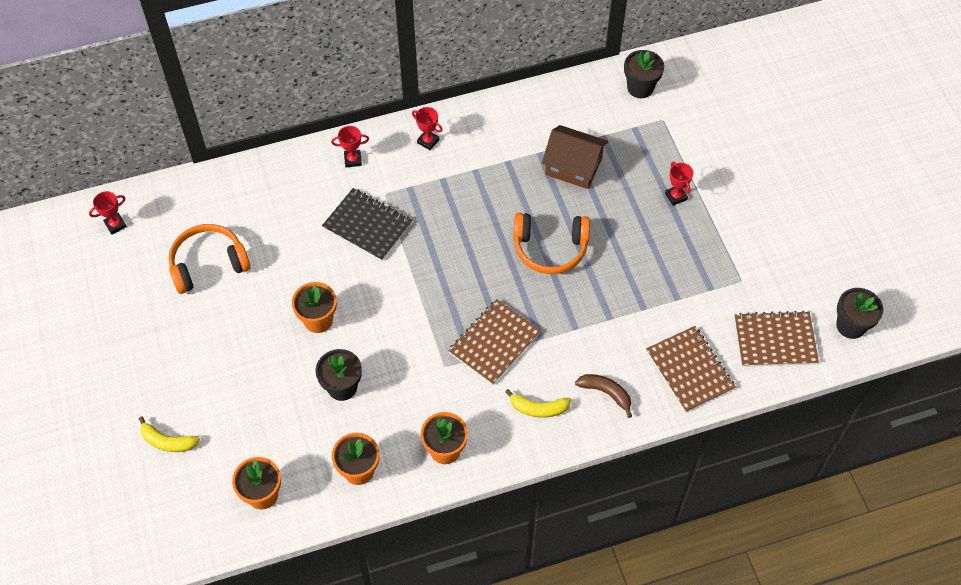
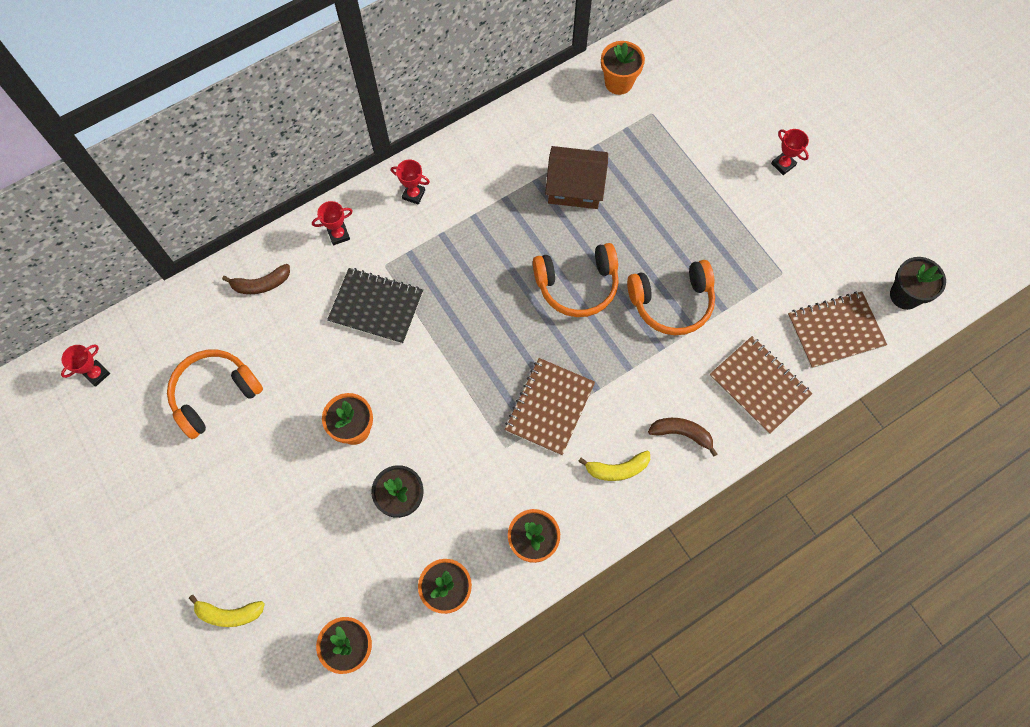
camera: 15 degrees left, 10 degrees up
black flower pot [624,50,664,98] -> orange flower pot [601,41,645,95]
red trophy [665,161,694,205] -> red trophy moved to [771,129,809,175]
none -> brown banana [222,264,290,294]
none -> orange headphones [627,260,715,335]

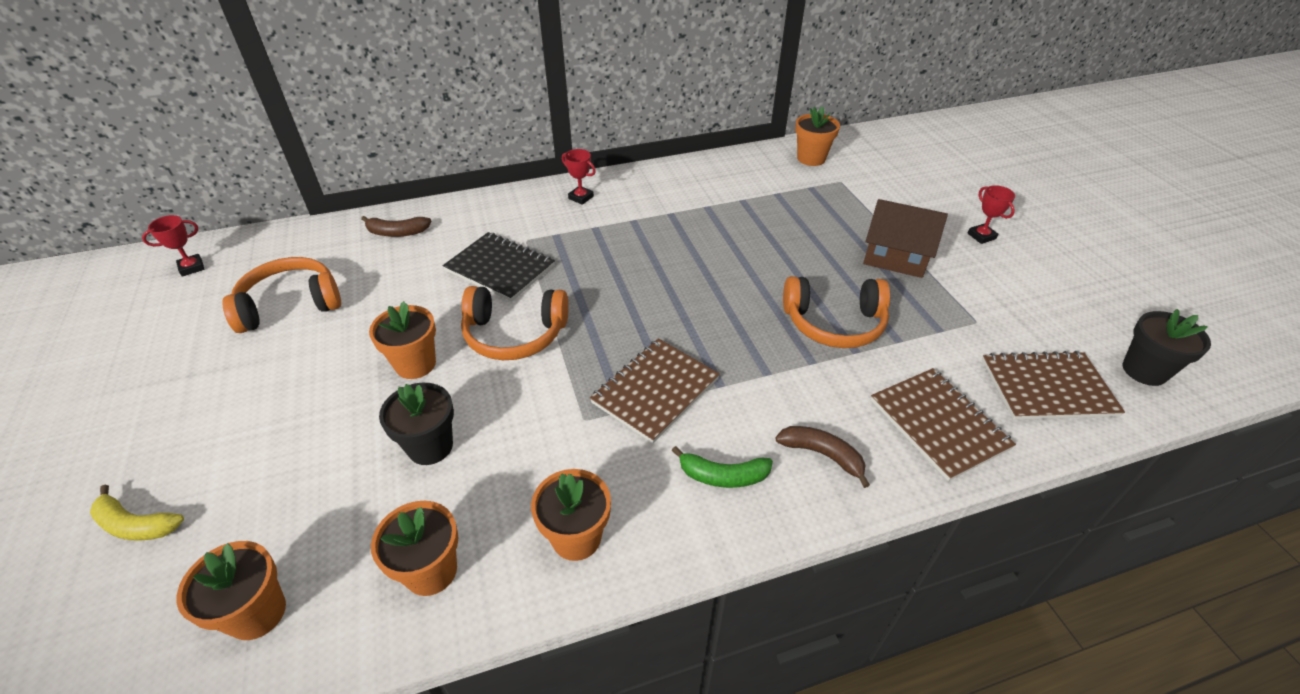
camera: 15 degrees right, 25 degrees down
red trophy [312,201,353,245] -> none
orange headphones [533,243,619,317] -> orange headphones moved to [461,286,569,360]
brown house [545,146,608,209] -> brown house moved to [863,199,948,278]
yellow banana [578,451,650,481] -> green banana [672,446,773,488]

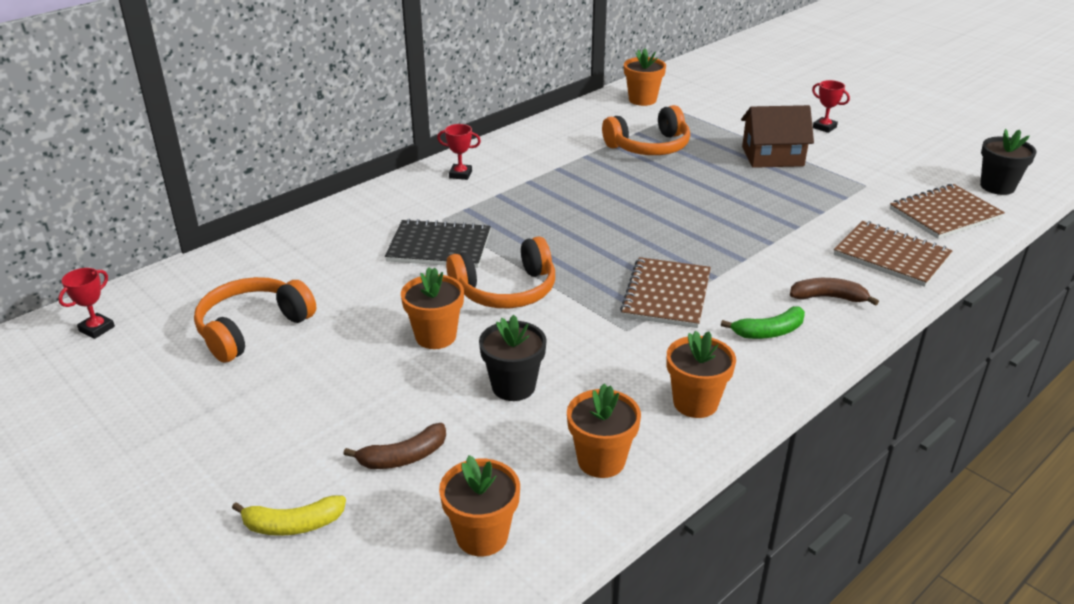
camera: 25 degrees left, 10 degrees down
brown banana [361,216,432,237] -> brown banana moved to [344,423,446,469]
orange headphones [783,276,890,348] -> orange headphones moved to [602,105,690,155]

